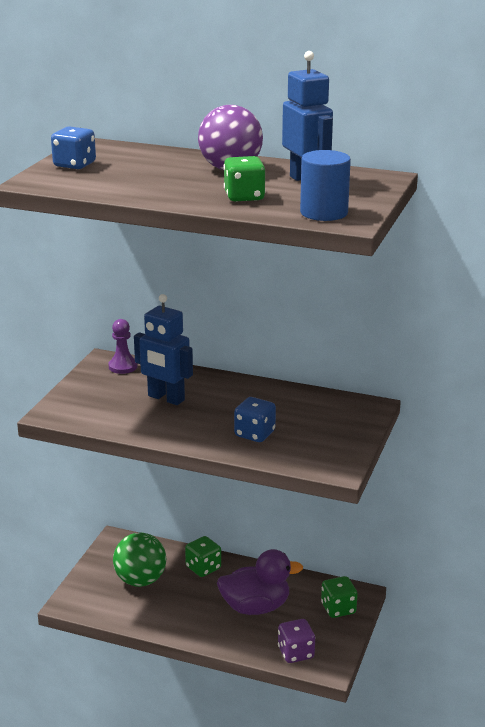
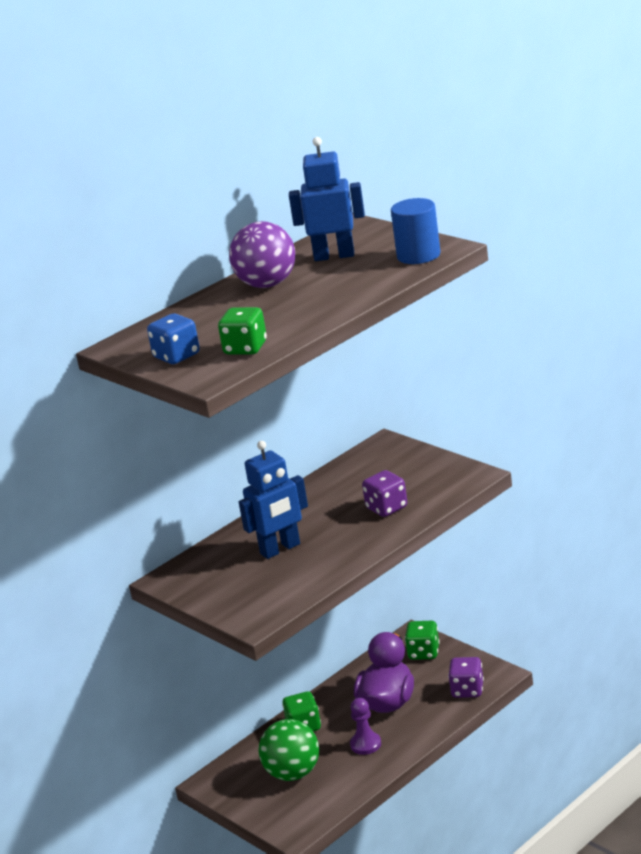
camera: 60 degrees left, 0 degrees up
purple pawn [108,319,138,374] -> purple pawn moved to [350,698,381,755]
green dice [224,156,266,202] -> green dice moved to [218,307,267,355]
blue dice [234,397,276,442] -> purple dice [362,470,407,517]

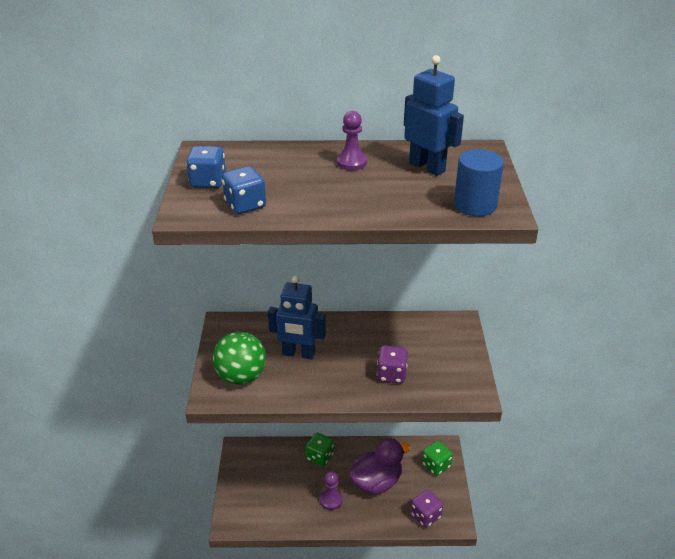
camera: 40 degrees right, 10 degrees up
green dice [218,307,267,355] -> blue dice [222,166,266,214]
purple ball [229,221,295,288] -> purple pawn [337,111,367,170]
green ball [258,719,319,781] -> green ball moved to [213,332,266,385]

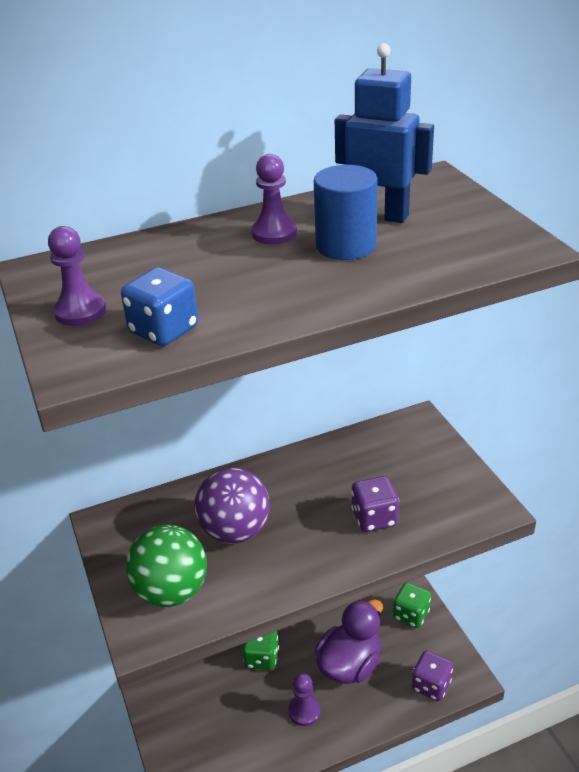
camera: 20 degrees left, 0 degrees up
blue dice [186,146,226,188] -> purple pawn [48,226,106,326]
blue robot [268,275,326,359] -> purple ball [194,468,270,544]
blue cylinder [454,149,504,216] -> blue cylinder moved to [314,165,378,260]

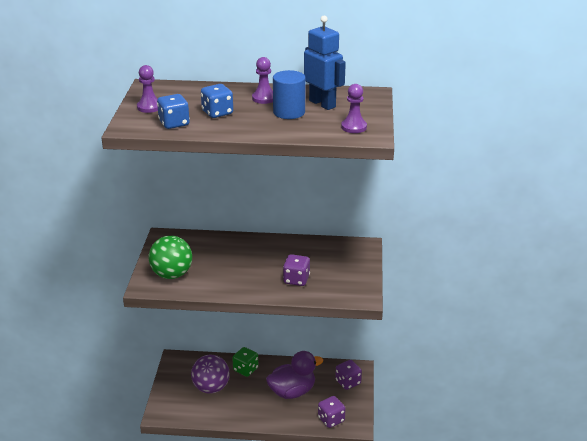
camera: 25 degrees right, 5 degrees down
purple ball [194,468,270,544] -> purple ball moved to [191,355,230,393]
purple pawn [288,673,320,726] -> purple pawn moved to [341,84,367,133]
green dice [393,582,431,628] -> purple dice [335,360,362,390]
none -> blue dice [201,84,233,118]

